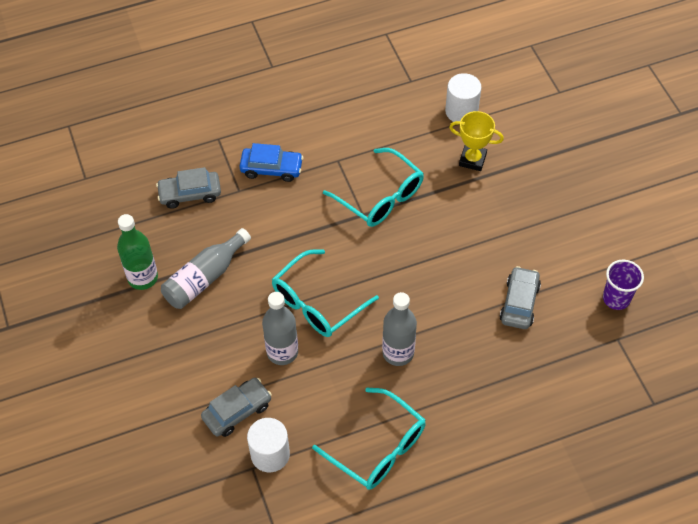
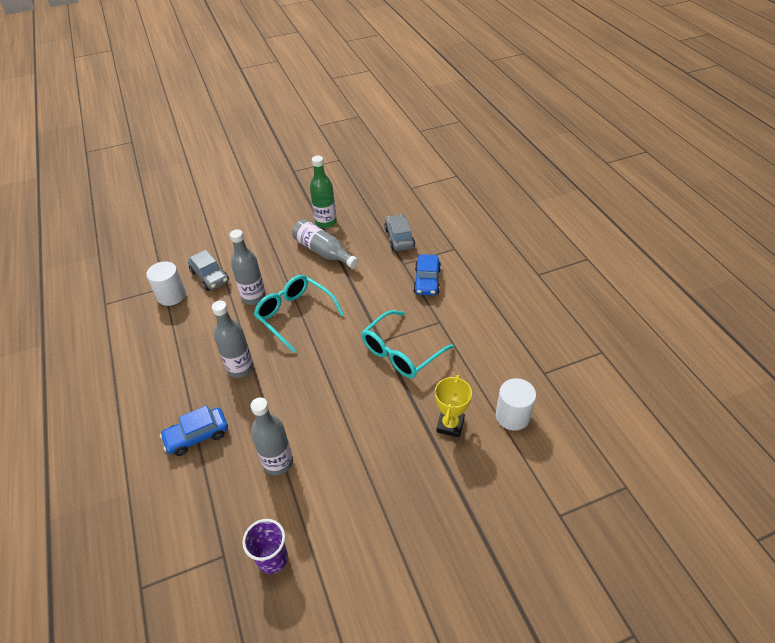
camera: 90 degrees right, 10 degrees down
turquoise glasses [312,388,426,490] -> none
grey car [500,266,541,329] -> grey bottle [250,397,293,475]
none -> blue car [160,406,228,456]

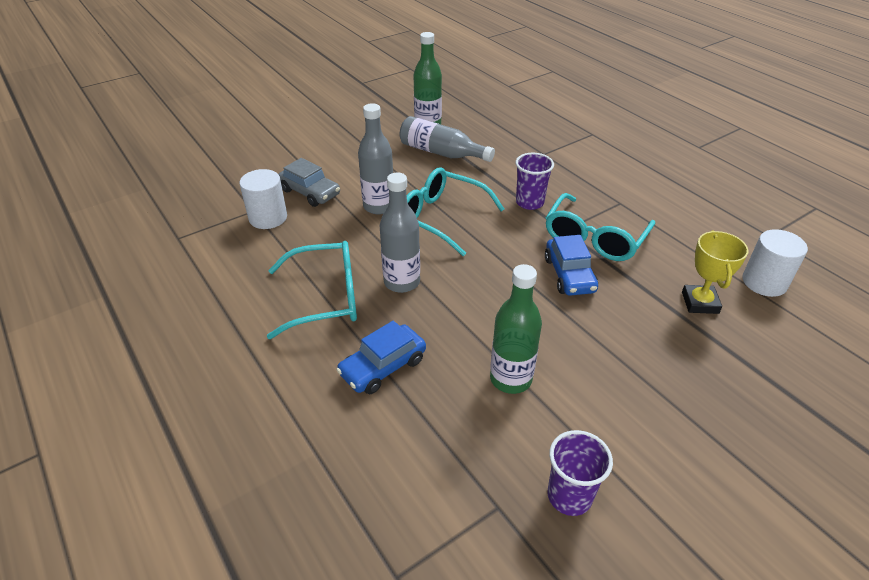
camera: 15 degrees left, 5 degrees down
grey bottle [250,397,293,475] -> green bottle [490,264,542,394]
grey car [384,214,415,251] -> none
blue car [413,254,441,295] -> blue car moved to [545,235,598,296]
none -> turquoise glasses [267,241,357,339]
none -> purple cup [515,153,554,210]

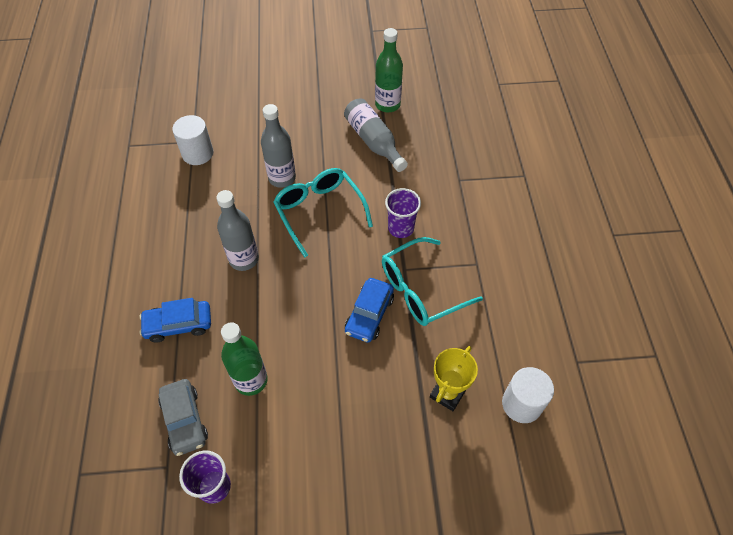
camera: 30 degrees right, 15 degrees up
turquoise glasses [267,241,357,339] -> none
grey car [278,158,340,207] -> grey car moved to [158,379,208,456]

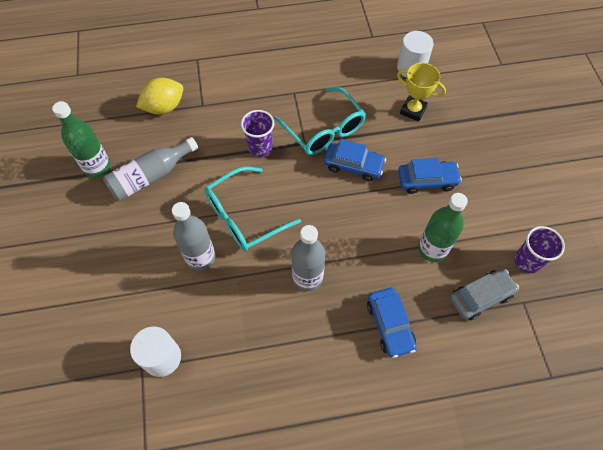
camera: 95 degrees left, 5 degrees up
none -> yellow lemon [136,78,183,115]
none -> blue car [398,158,462,194]

